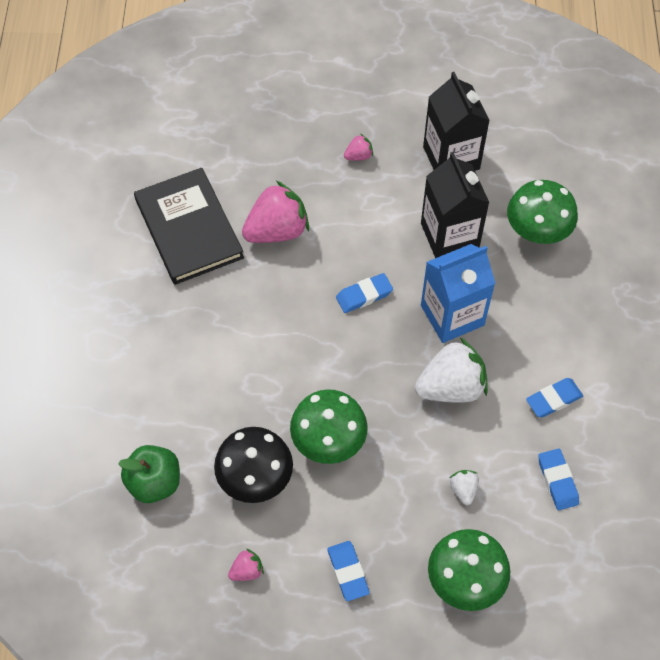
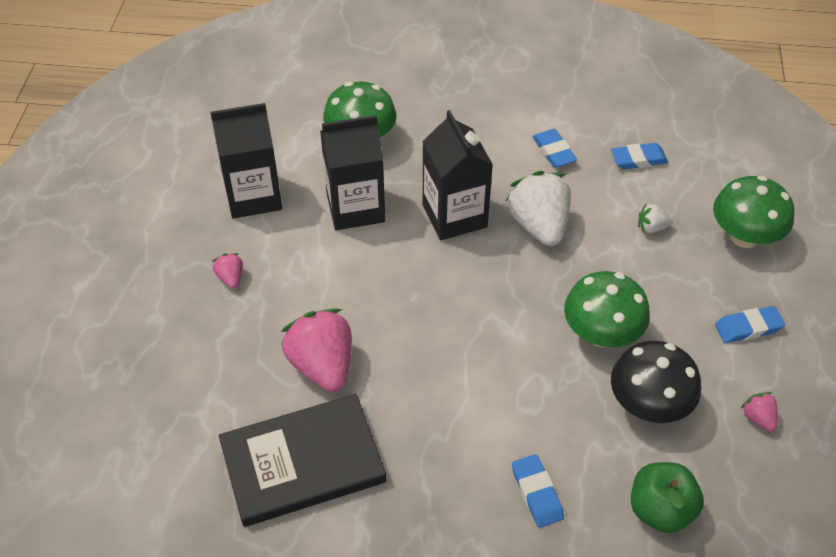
camera: 85 degrees left, 10 degrees down
blue eraser [336,273,393,313] -> blue eraser moved to [512,454,564,528]
blue carton [421,244,495,343] -> black carton [422,110,493,240]

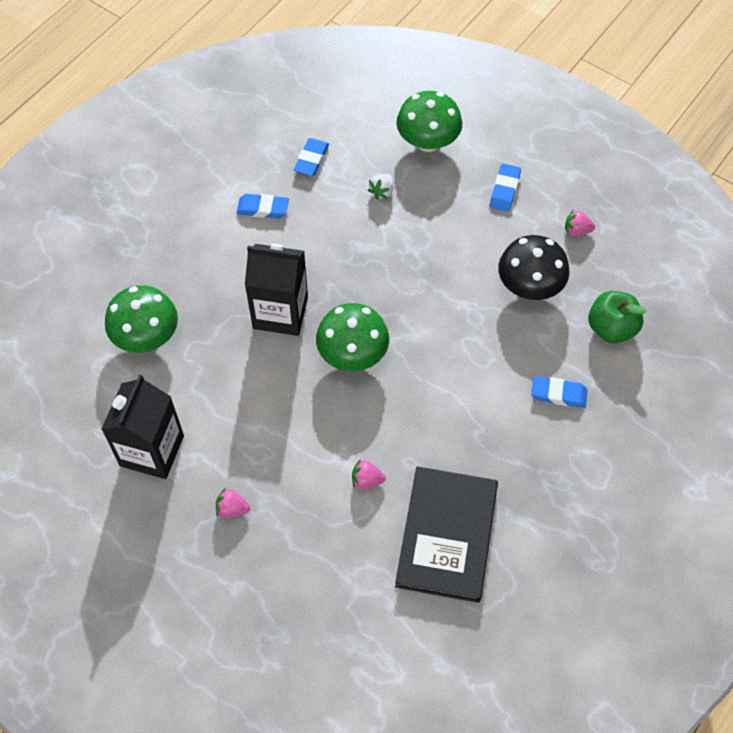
camera: 60 degrees left, 10 degrees up
pink strawberry [281,308,352,392] -> pink strawberry [352,459,386,489], size x0.46
black carton [320,115,385,230] -> none
white strawberry [506,171,571,246] -> none
green mushroom [564,271,650,347] -> green mushroom moved to [316,303,389,371]

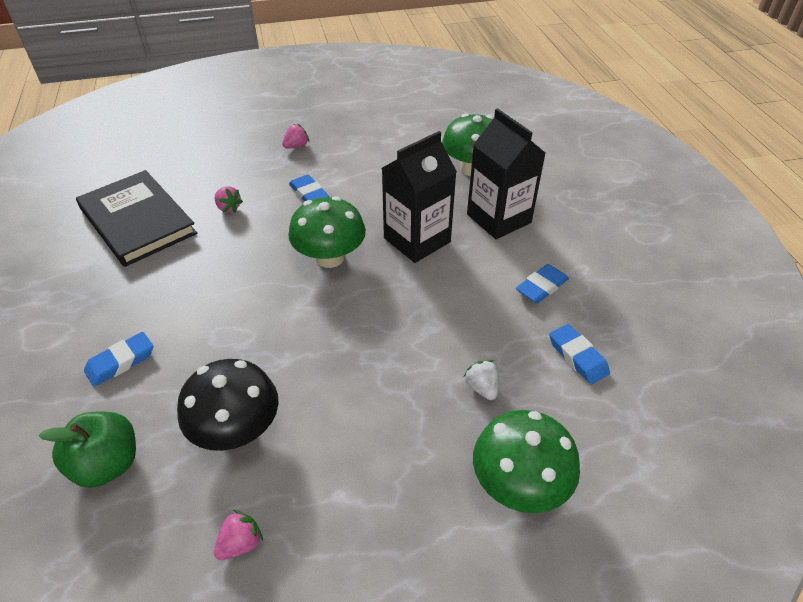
camera: 130 degrees right, 15 degrees down
black carton [101,374,184,479] -> black carton moved to [467,108,545,239]
pink strawberry [352,459,386,489] -> pink strawberry turned 90 degrees clockwise [215,186,243,213]
blue eraser [490,163,521,212] -> blue eraser moved to [289,174,329,202]

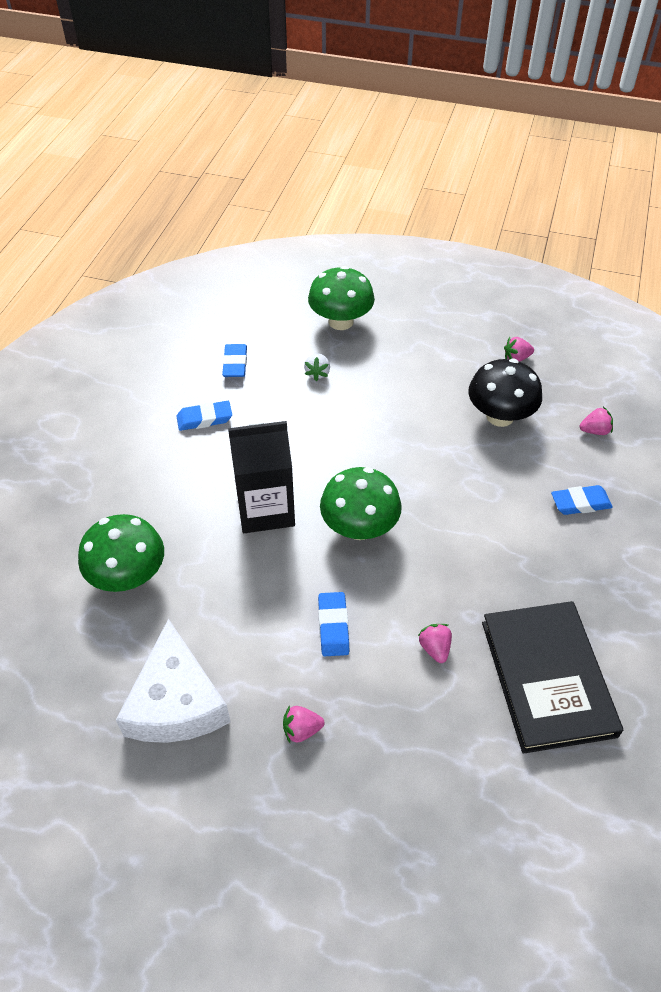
camera: 150 degrees left, 5 degrees up
green apple [39,411,136,488] -> pink strawberry [580,407,613,435]
black carton [467,108,545,239] -> none
none -> white cheese [116,618,231,743]

